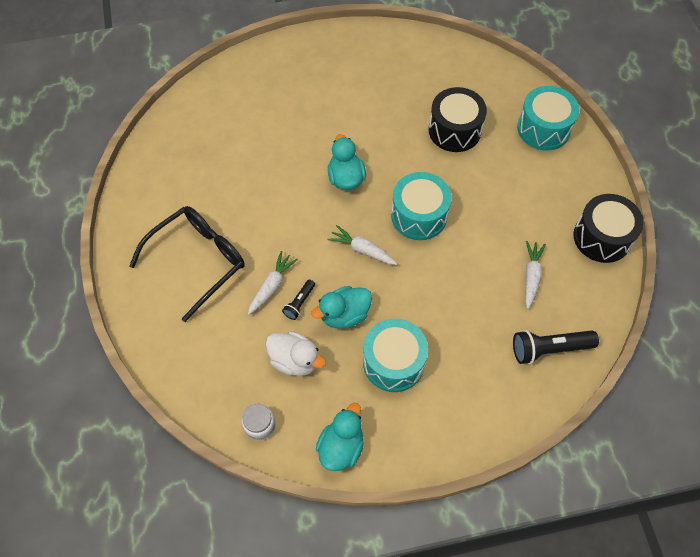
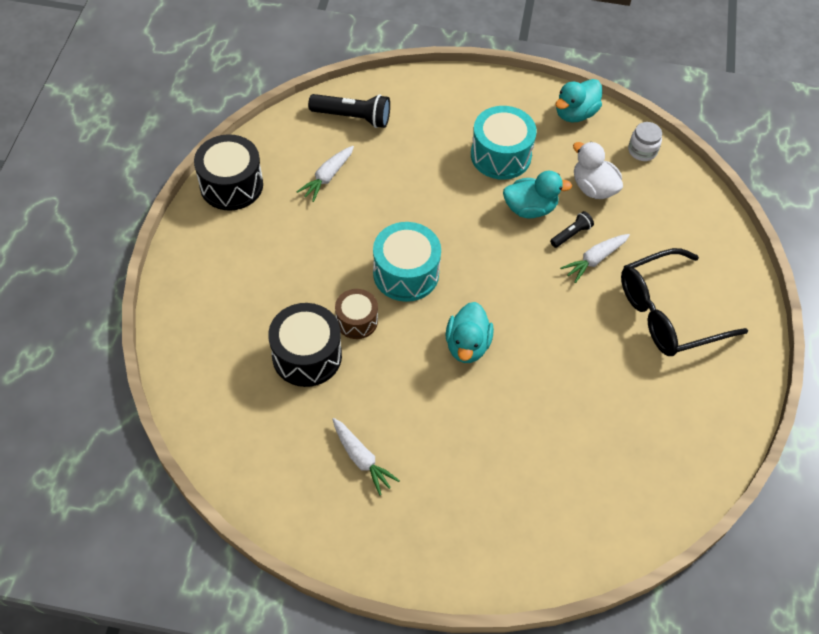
camera: 160 degrees left, 5 degrees down
white carrot [327,225,397,265] -> white carrot moved to [332,418,400,496]
turquoise drum [517,86,579,151] -> none
none -> brown drum [335,289,378,339]

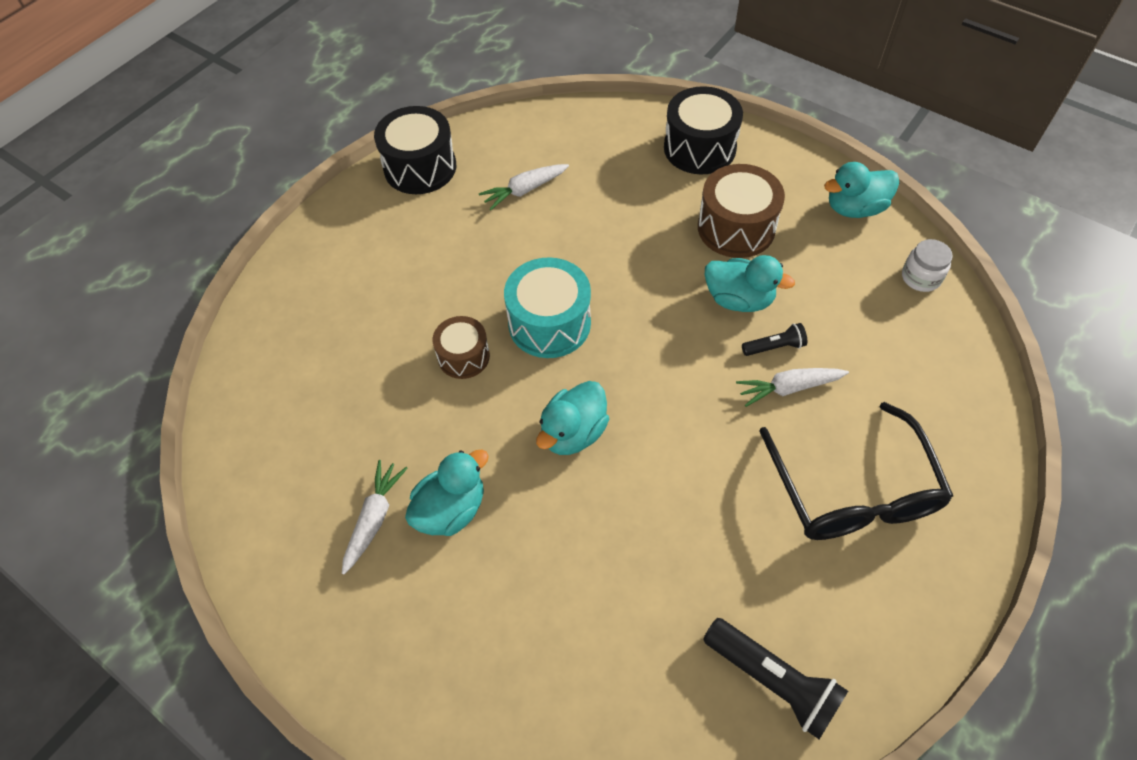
camera: 30 degrees right, 0 degrees up
black drum [268,303,342,387] -> black drum moved to [664,86,743,174]
black flashlight [308,94,390,128] -> black flashlight moved to [703,618,848,739]
white carrot [332,418,400,496] -> white carrot turned 150 degrees counterclockwise [342,460,408,575]
turquoise drum [471,106,537,180] -> brown drum [698,164,785,258]
white duck [573,142,623,199] -> none
black glasses [621,248,748,356] -> black glasses turned 105 degrees counterclockwise [760,402,953,540]
none -> turquoise duck [405,449,489,536]

